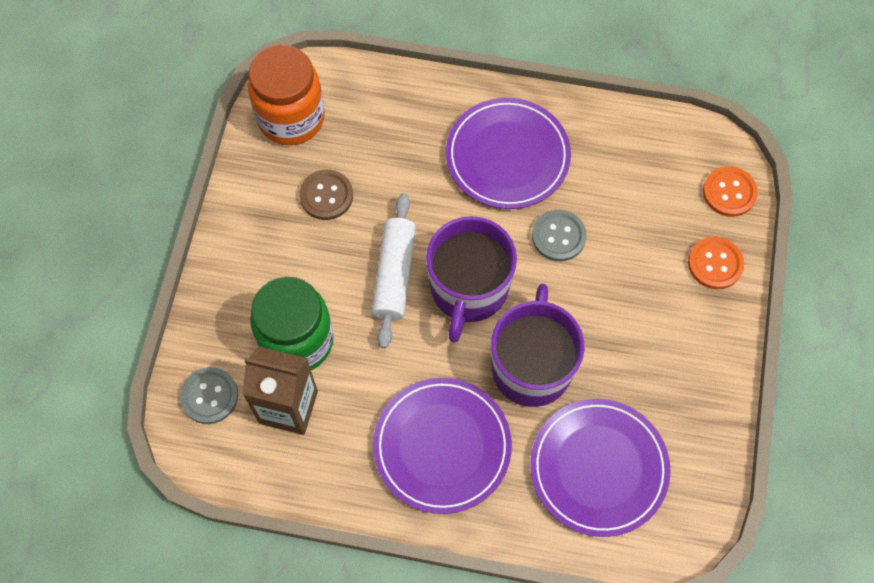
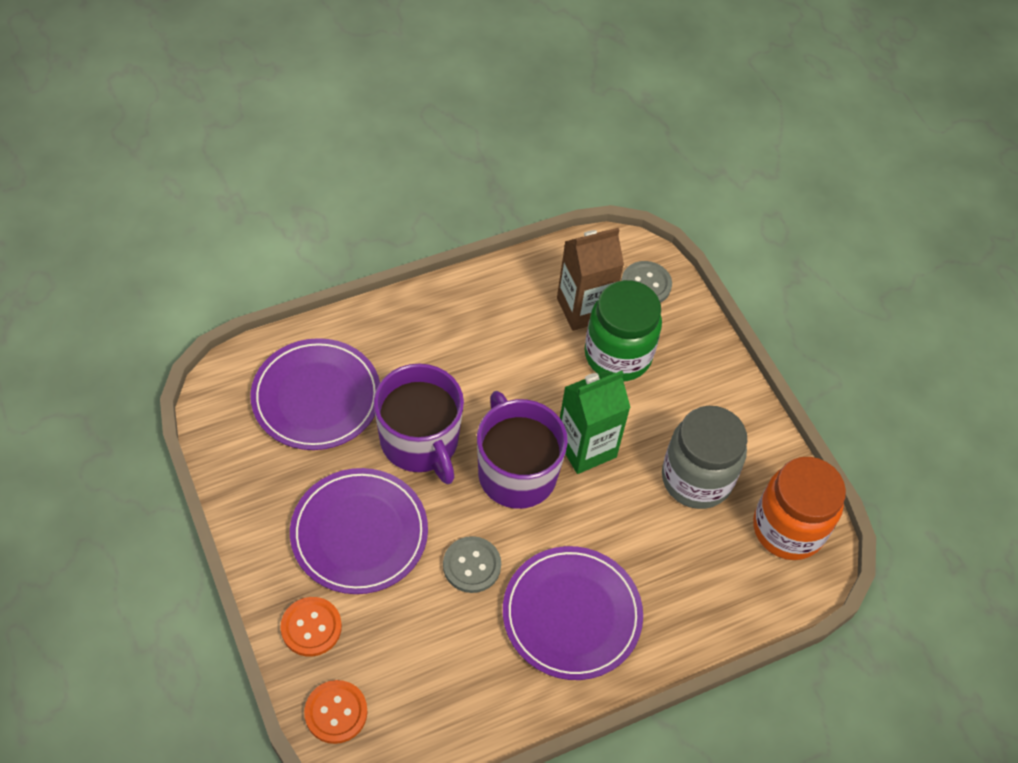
camera: 140 degrees right, 10 degrees down
brown button [299,170,353,220] -> grey jar [662,406,747,509]
white rolling pin [372,193,416,348] -> green carton [560,370,631,474]
purple plate [373,378,512,514] -> purple plate moved to [290,468,428,594]

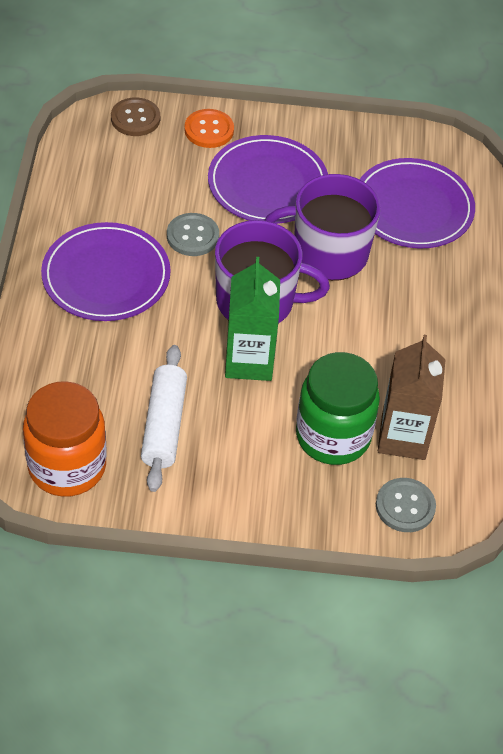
camera: 120 degrees right, 5 degrees down
orange button [304,680,367,744] -> brown button [111,97,160,136]
grey jar [662,406,747,509] -> white rolling pin [141,345,187,492]

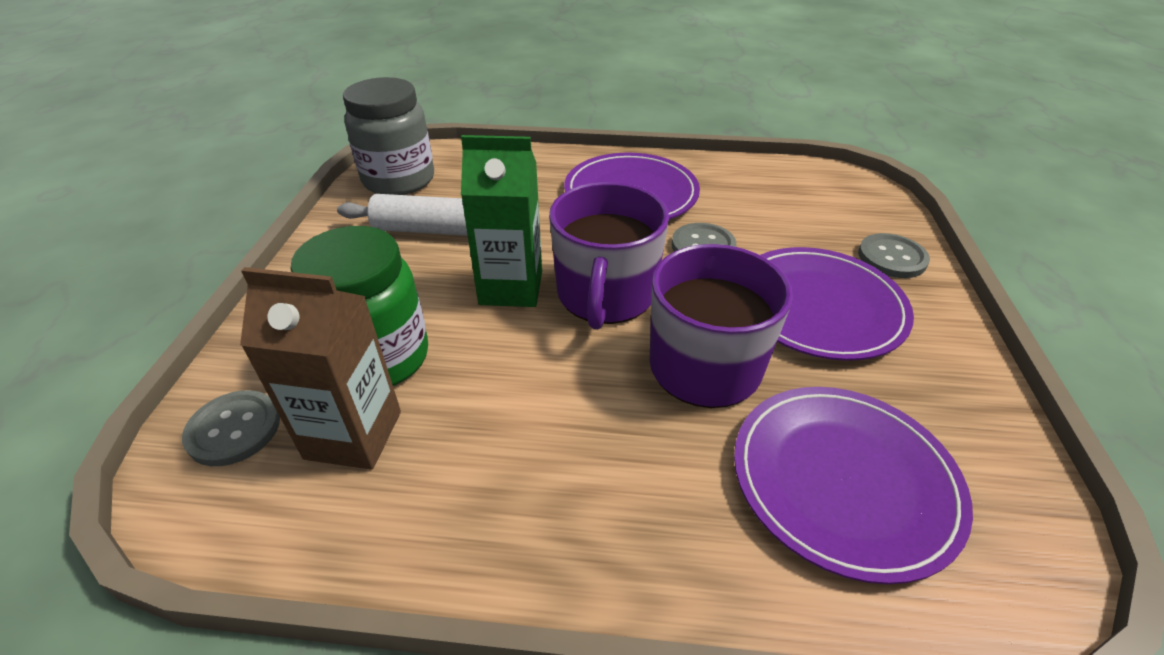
camera: 95 degrees right, 10 degrees down
orange jar [23,381,107,497] -> grey jar [343,77,434,195]
brown button [111,97,160,136] -> none
orange button [184,109,234,148] -> grey button [858,233,930,278]

